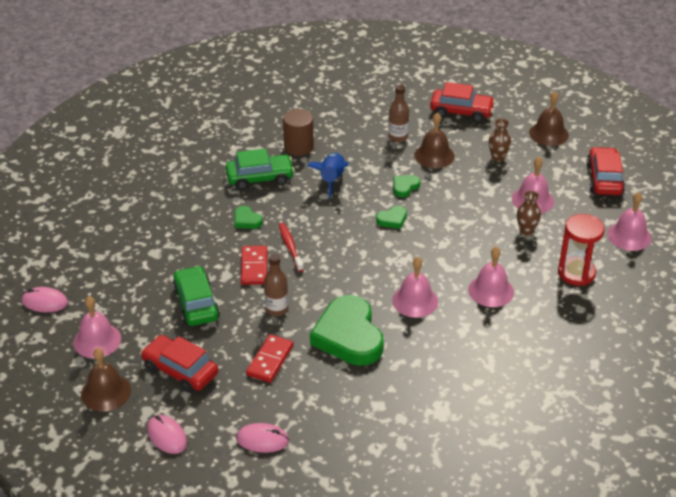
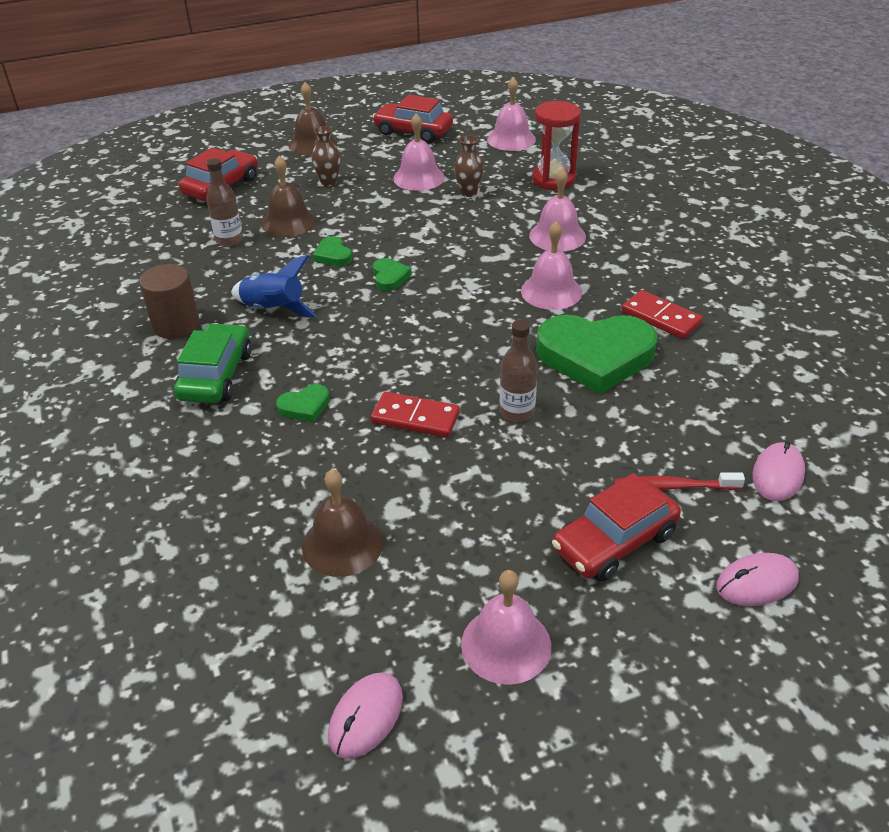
camera: 70 degrees left, 0 degrees up
brown bell [81,348,131,412] -> brown bell moved to [302,469,384,577]
green car [172,266,220,326] -> none
red domino [246,334,294,383] -> red domino moved to [622,290,703,339]
red toothbrush [279,223,304,272] -> red toothbrush moved to [614,472,745,490]

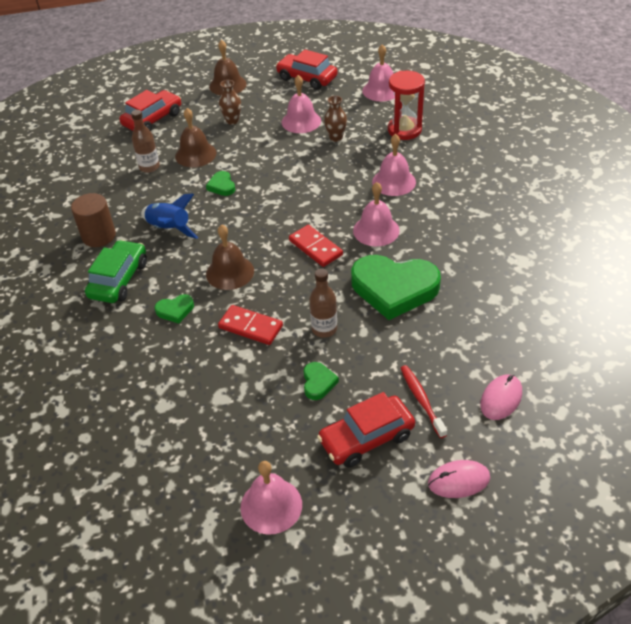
camera: 10 degrees right, 5 degrees up
brown bell [302,469,384,577] -> brown bell moved to [206,225,254,290]
pink mouse [328,673,403,759] -> none
green heart [373,258,412,291] -> green heart moved to [304,362,339,400]
red toothbrush [614,472,745,490] -> red toothbrush turned 60 degrees clockwise [401,365,447,438]
red domino [622,290,703,339] -> red domino moved to [289,225,343,267]

